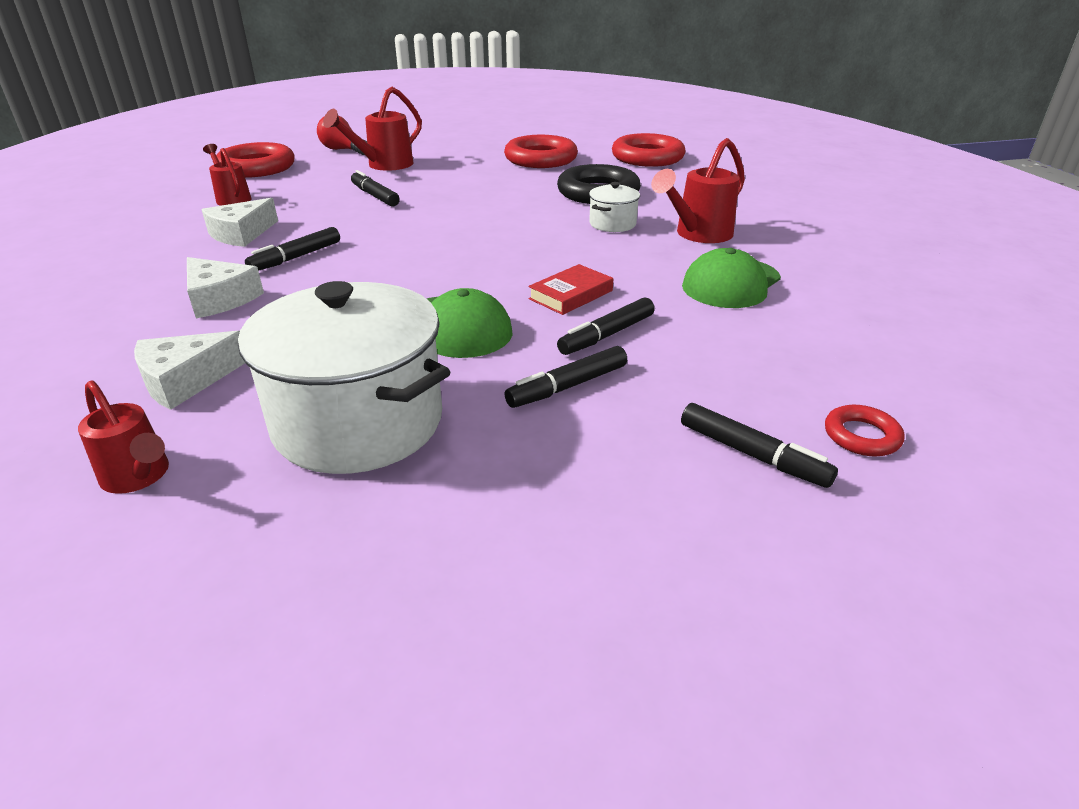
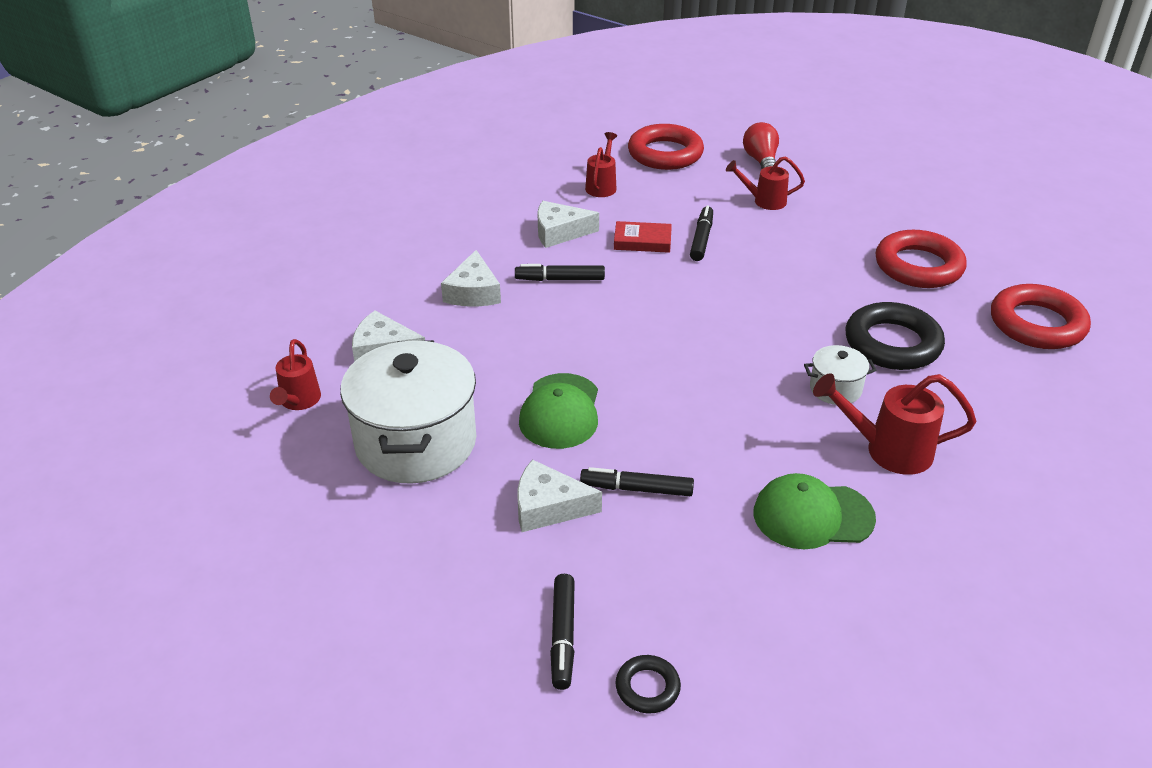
camera: 50 degrees right, 5 degrees up
red watering can [323,87,422,171] -> red watering can [726,156,805,210], size x0.66
black marker [504,346,627,408] -> white cheese [517,459,602,532]
red book [528,264,613,315] -> red book moved to [614,221,672,253]
red ring [825,405,905,456] -> black ring [616,655,681,713]

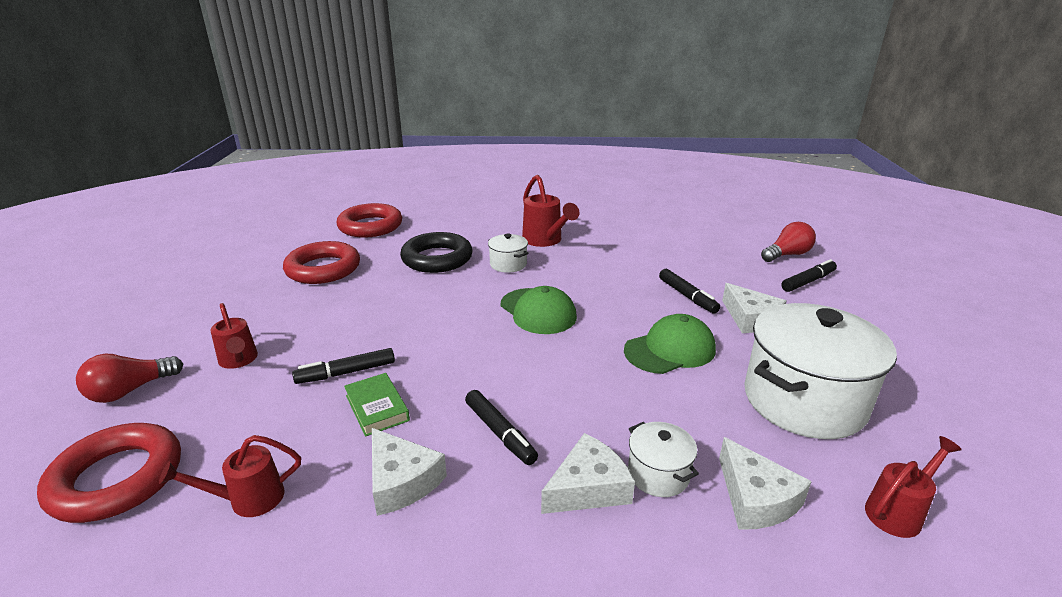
camera: 125 degrees left, 10 degrees down
red book [614,221,672,253] -> green book [344,373,410,437]
black ring [616,655,681,713] -> red light bulb [761,222,816,262]
green cap [754,473,876,549] -> green cap moved to [501,286,577,334]
none -> white pot [628,422,699,497]

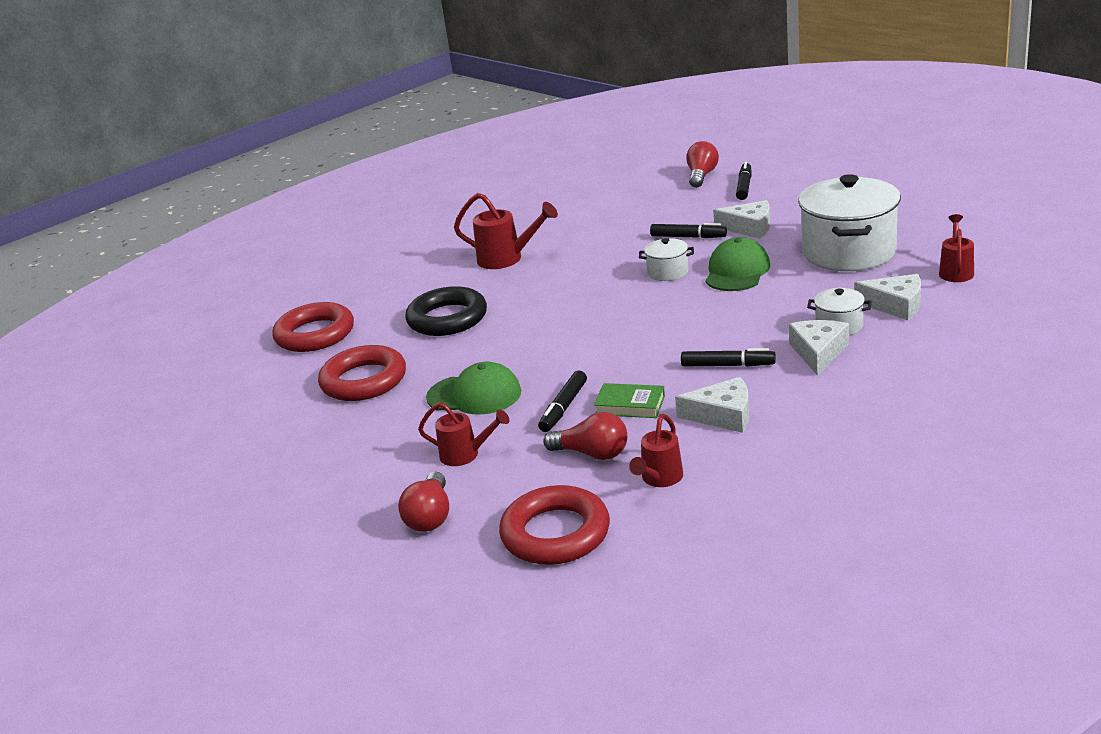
camera: 40 degrees left, 0 degrees up
white pot [488,234,529,273] -> white pot moved to [639,238,694,281]
green cap [501,286,577,334] -> green cap moved to [426,361,521,415]
none -> red light bulb [543,412,627,460]

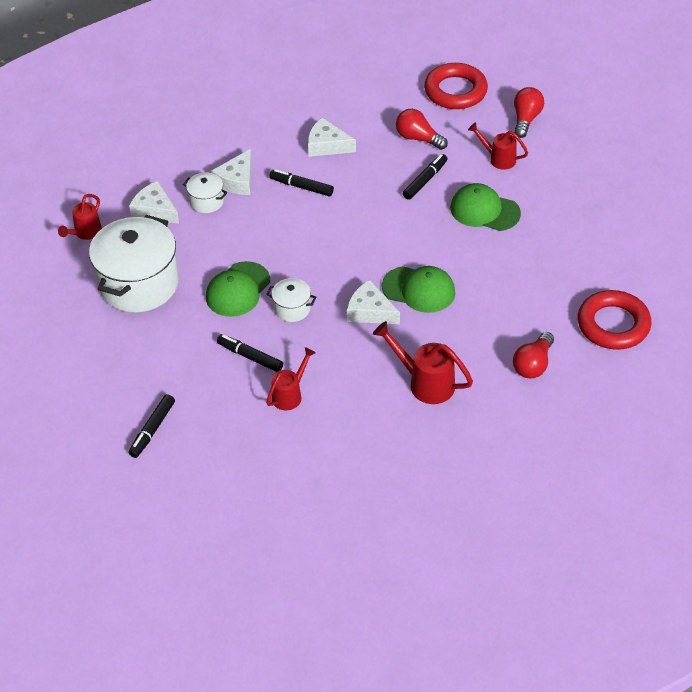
camera: 170 degrees left, 20 degrees up
red ring [318,345,406,401] -> none
black ring [405,286,487,336] -> none
green book [594,383,665,418] -> none
red watering can [629,414,683,487] -> red watering can moved to [266,347,316,411]
red light bulb [686,141,719,188] -> red light bulb moved to [513,332,554,379]
white cheese [713,200,770,239] -> white cheese moved to [347,280,400,324]
none -> green cap [382,266,455,313]

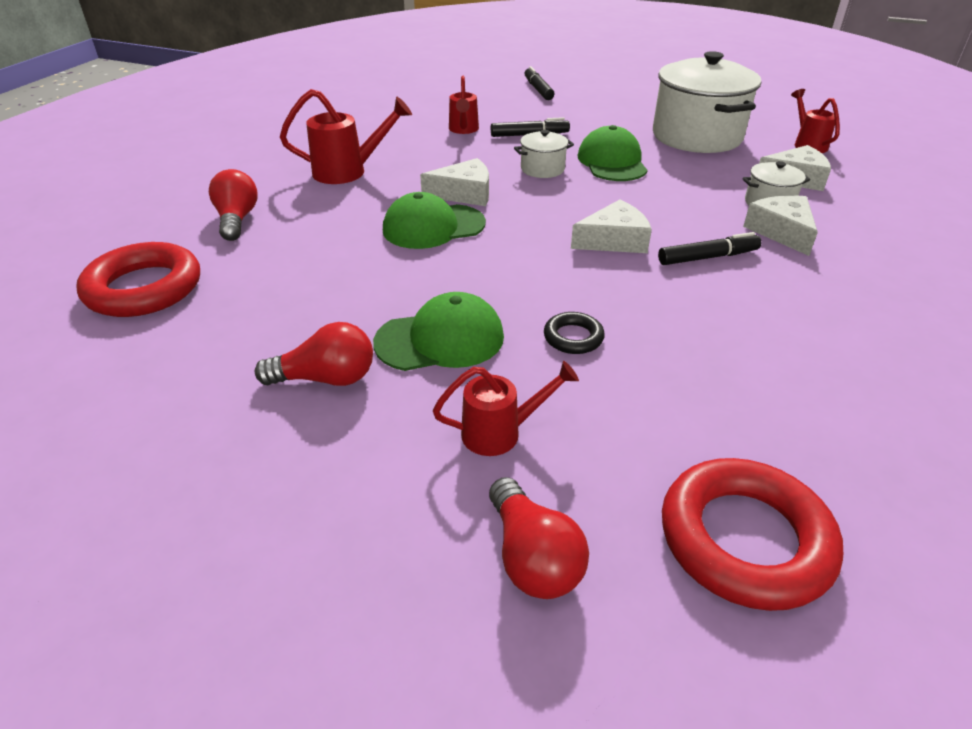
camera: 140 degrees right, 10 degrees down
white cheese [308,118,356,157] -> white cheese moved to [571,199,652,253]
red light bulb [396,109,448,150] -> red light bulb moved to [255,322,373,386]
black marker [403,154,447,200] -> black ring [544,312,605,354]

